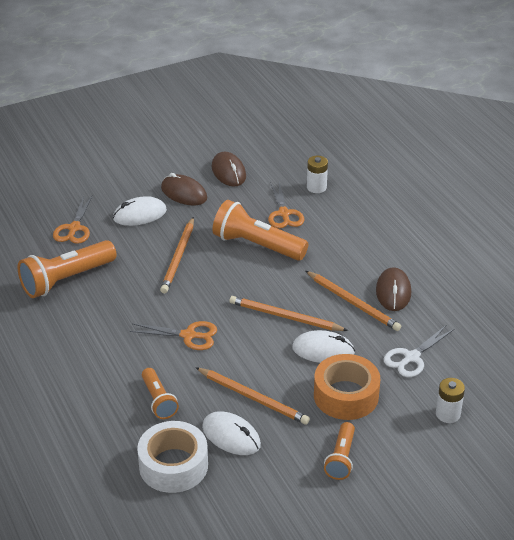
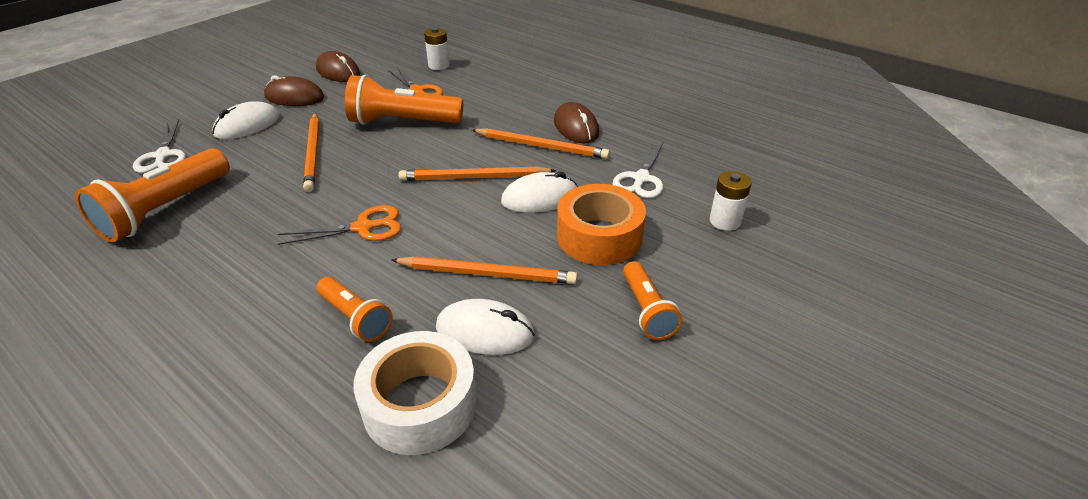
camera: 25 degrees left, 0 degrees up
orange scissors [53,195,93,244] -> white scissors [133,120,186,173]

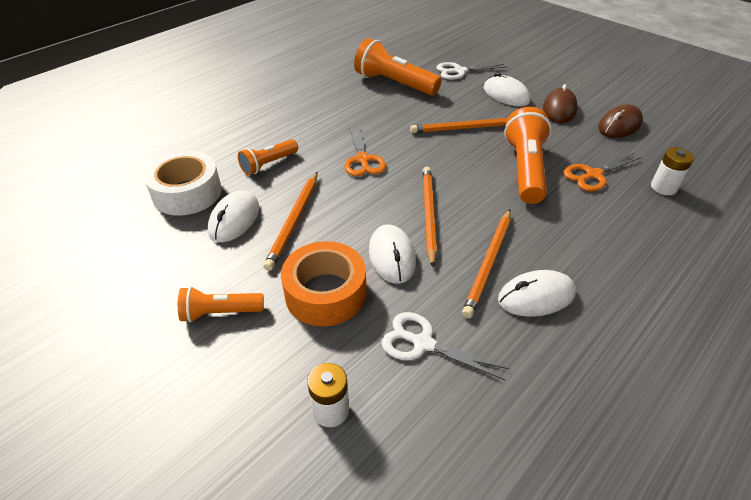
camera: 95 degrees right, 5 degrees up
brown mouse [554,102,599,143] -> white mouse [498,270,576,317]

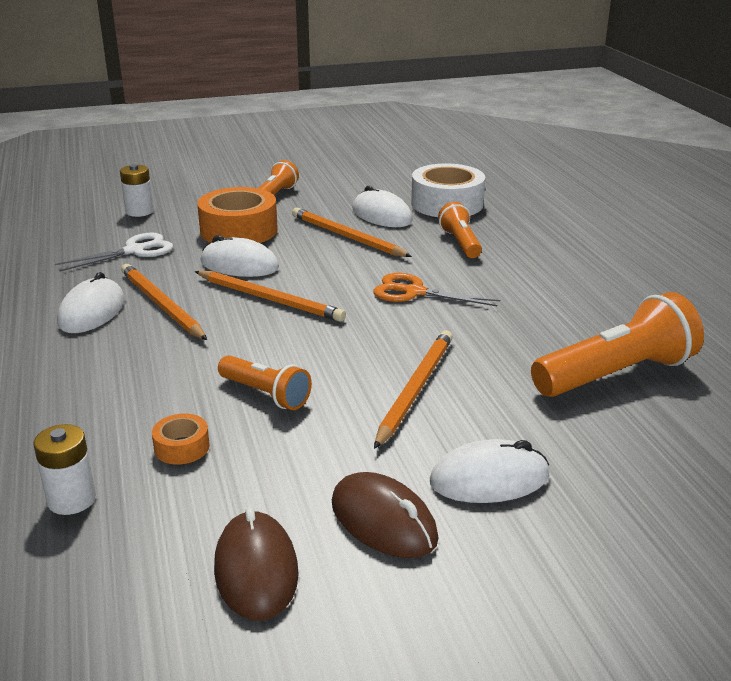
camera: 120 degrees right, 15 degrees down
white scissors [436,62,506,80] -> none
orange flashlight [504,107,552,204] -> orange flashlight [218,355,312,410], size x0.57
orange scissors [564,153,642,191] -> orange tape [152,414,210,465]

